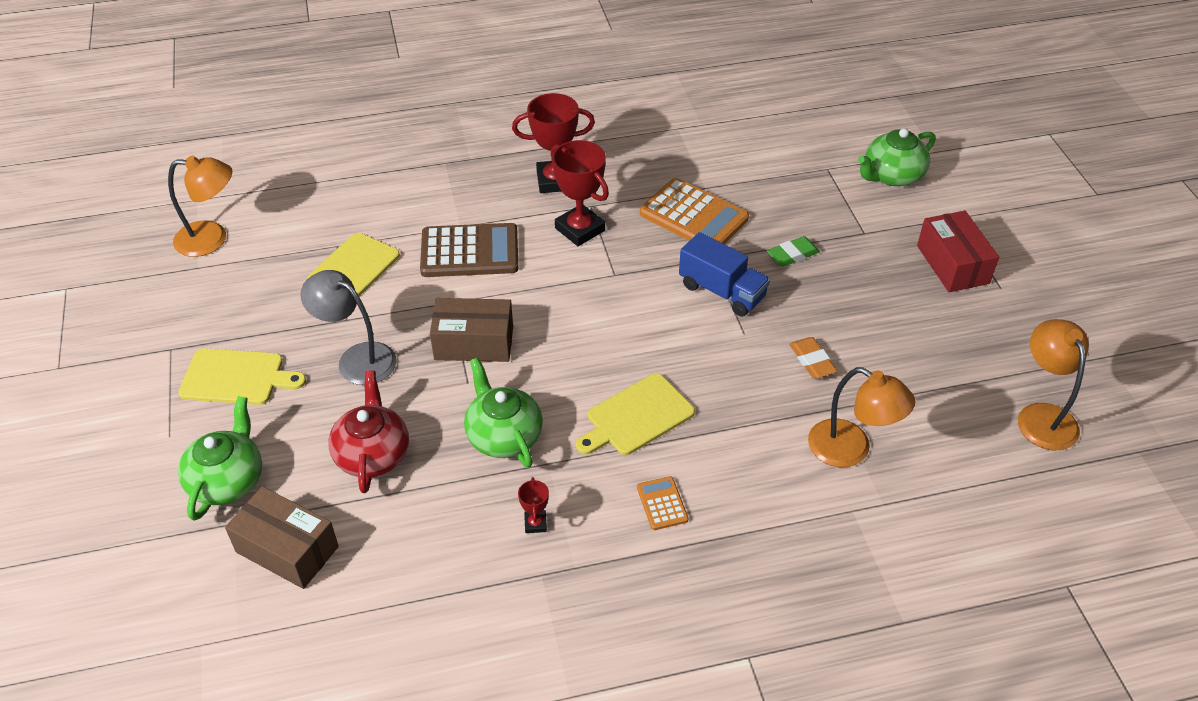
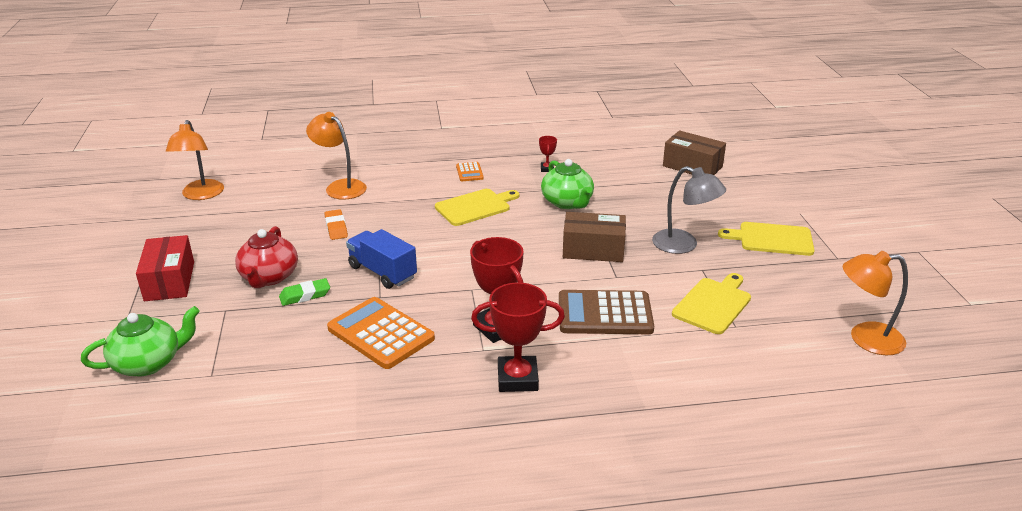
camera: 175 degrees left, 15 degrees down
green teapot [178,396,262,521] -> none
red teapot [329,370,409,493] -> red teapot moved to [235,226,298,288]

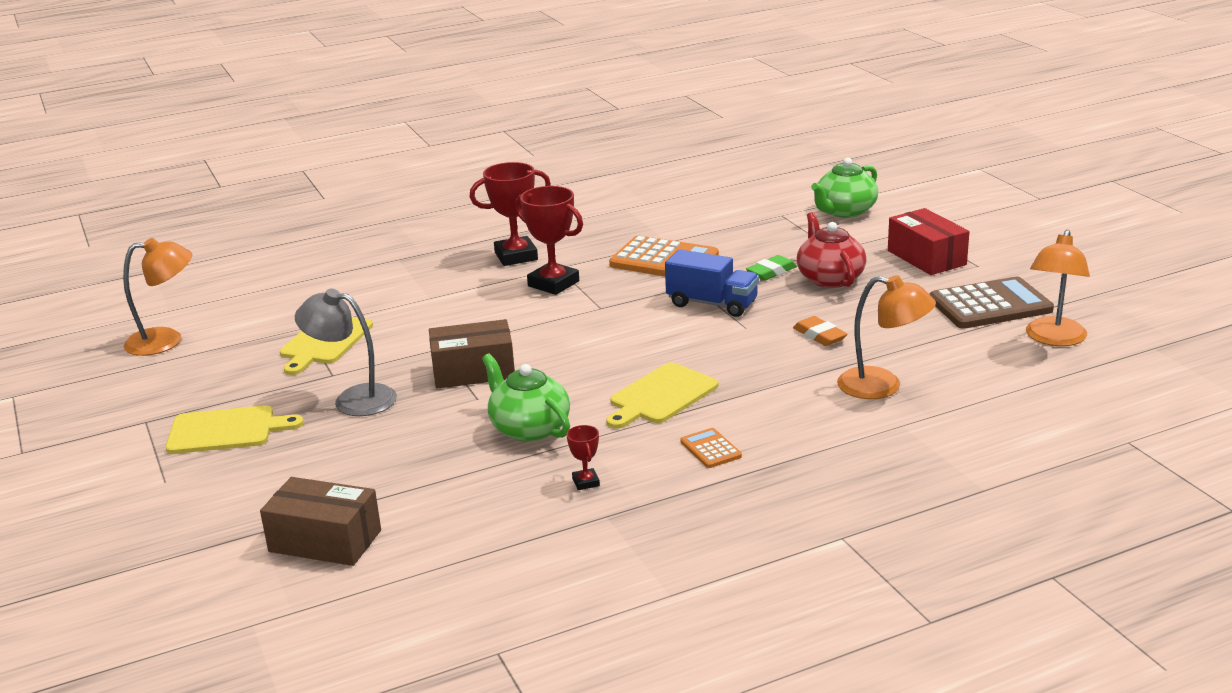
camera: 165 degrees right, 5 degrees down
orange lamp [166,120,224,200] -> orange lamp turned 135 degrees counterclockwise [1026,230,1090,346]
brown calculator [559,290,654,334] -> brown calculator moved to [930,277,1054,329]

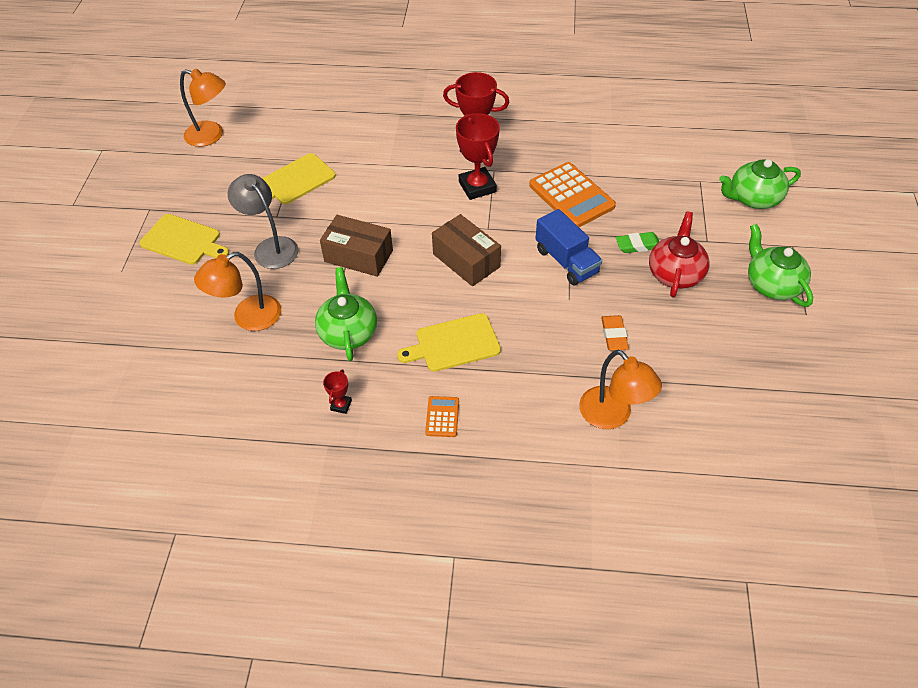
camera: 30 degrees right, 25 degrees up
brown box [260,477,381,566] -> brown box moved to [432,214,501,286]
red box [888,208,969,275] -> green teapot [748,224,813,307]
brown calculator [930,277,1054,329] -> none
orange lamp [1026,230,1090,346] -> orange lamp moved to [194,252,281,331]

